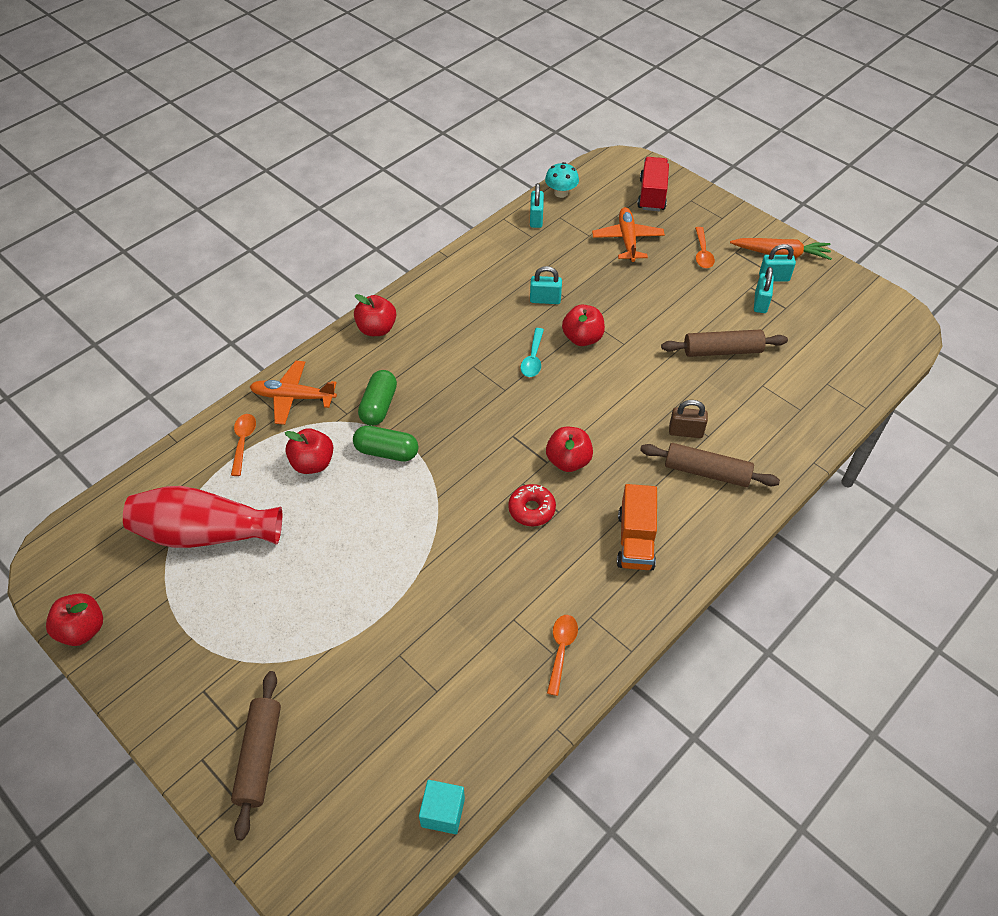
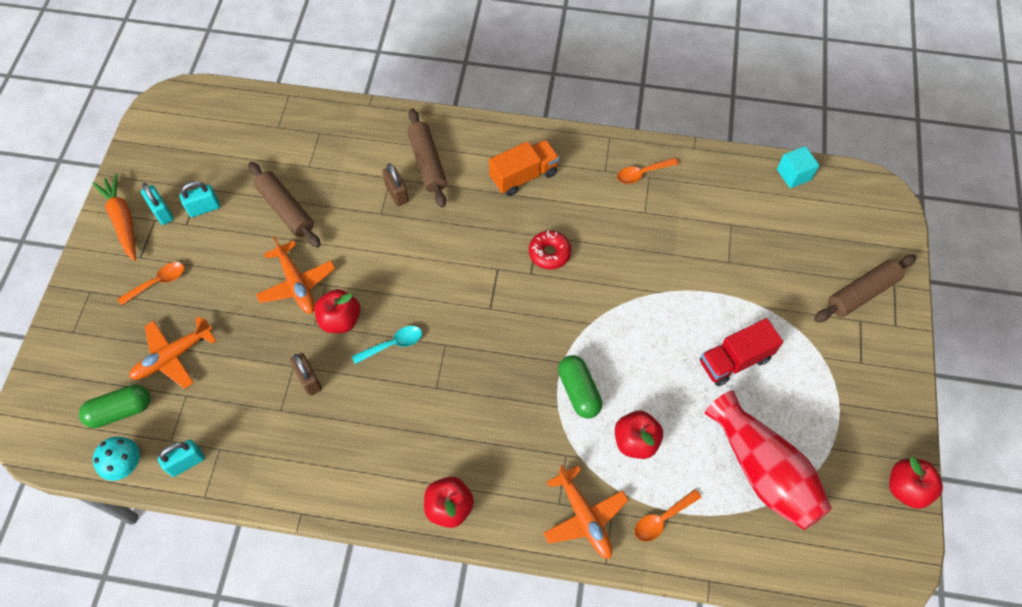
camera: 125 degrees left, 10 degrees up
green capsule [358,370,397,426] -> green capsule moved to [79,385,150,428]
turquoise padlock [530,266,562,304] -> brown padlock [290,353,322,396]
red apple [546,427,593,472] -> none
red truck [637,157,669,211] -> red truck moved to [700,318,783,386]
none -> orange plane [256,236,335,314]

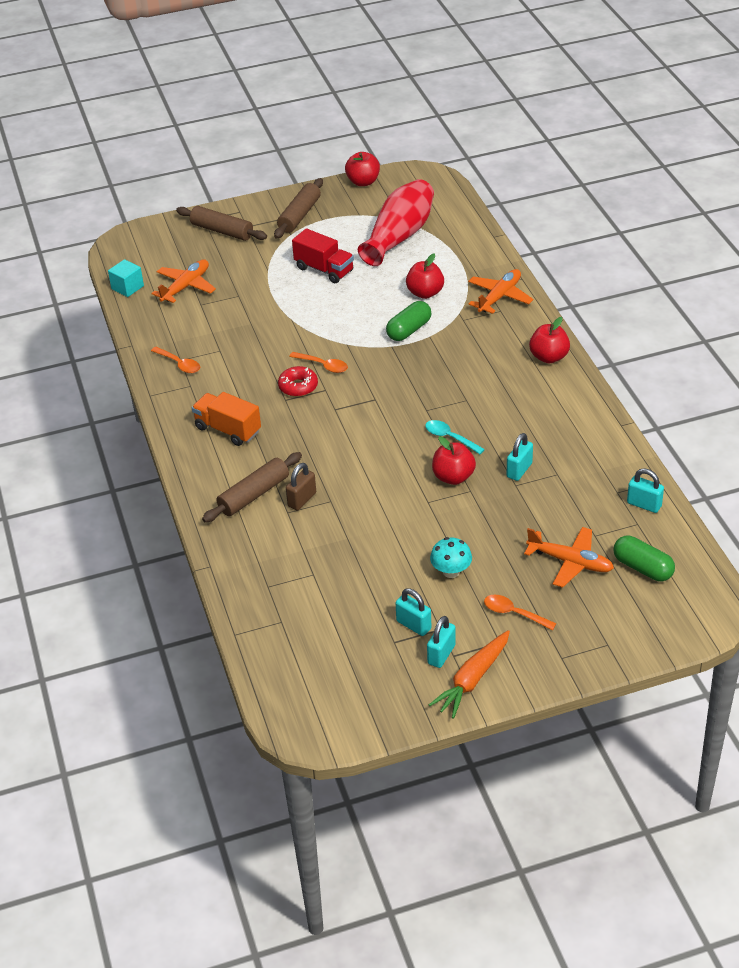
camera: 115 degrees left, 20 degrees down
turquoise mushroom [93,437,140,481] -> turquoise mushroom moved to [430,537,472,578]
brown rolling pin [248,162,321,248] -> brown rolling pin moved to [274,178,323,239]
orange plane [256,236,335,314] -> orange plane moved to [151,259,216,303]
brown padlock [290,353,322,396] -> turquoise padlock [507,433,533,481]
orange spoon [634,489,702,542] -> orange spoon moved to [289,352,348,373]

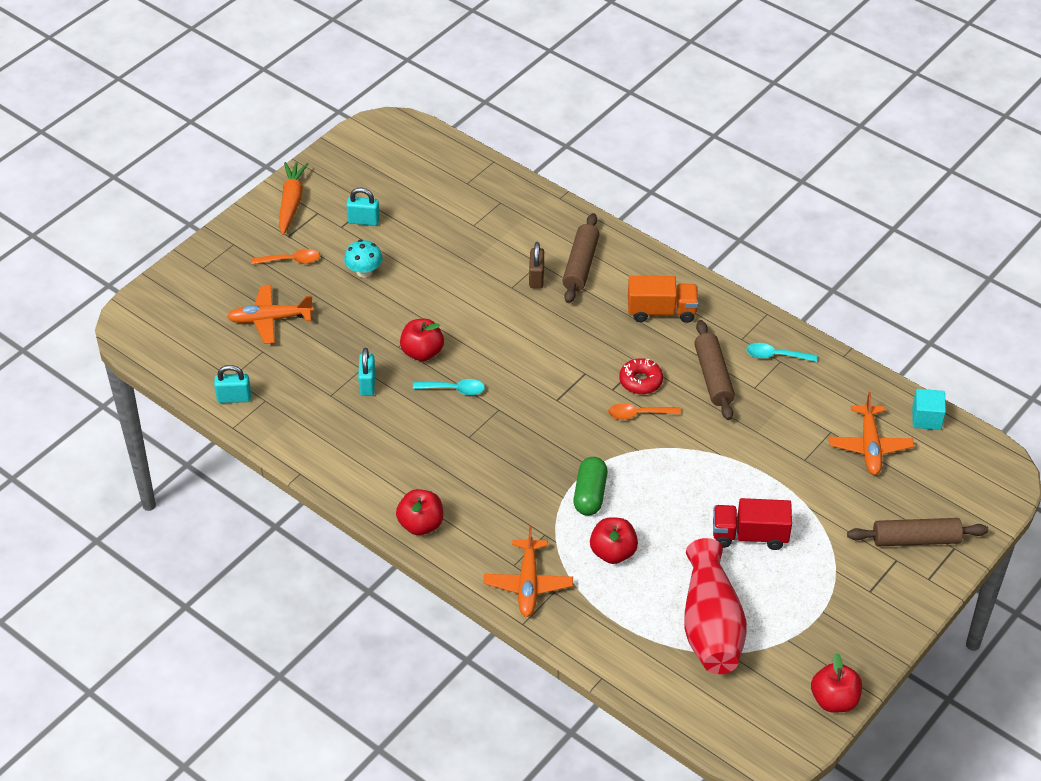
camera: 145 degrees right, 5 degrees up
orange spoon [151,347,200,373] -> turquoise spoon [746,343,818,362]
brown rolling pin [274,178,323,239] -> brown rolling pin moved to [694,320,735,420]
turquoise padlock [427,616,456,668] -> none
green capsule [613,536,675,581] -> none

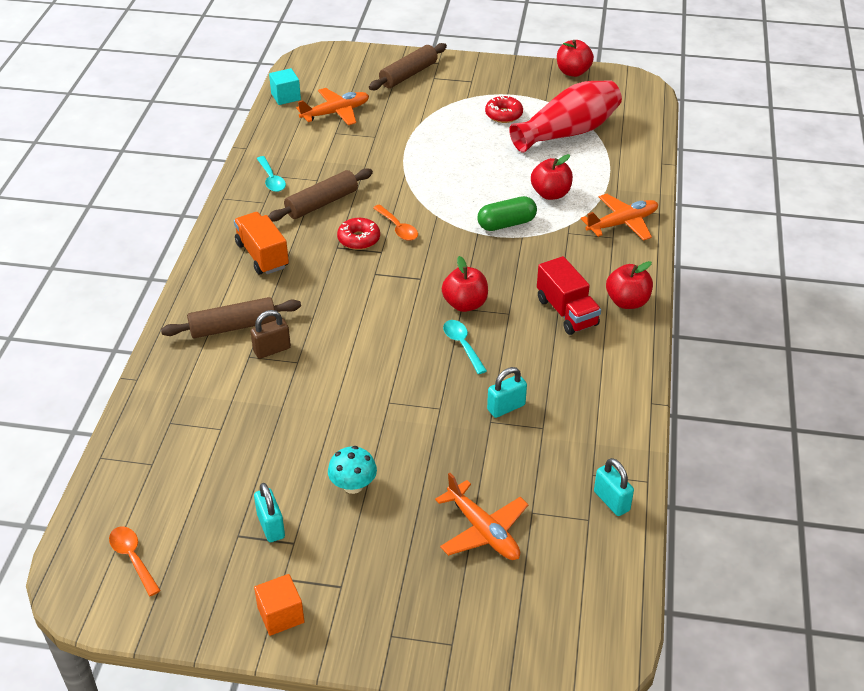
camera: 120 degrees left, 5 degrees down
orange spoon [252,249,320,264] -> orange spoon moved to [109,527,161,596]
orange carrot [279,162,309,235] -> orange cube [254,574,305,636]
red apple [400,319,444,361] -> red apple moved to [442,256,488,312]
red truck [713,498,792,550] -> red truck moved to [537,256,601,335]
brown rolling pin [847,518,989,546] -> brown rolling pin turned 75 degrees clockwise [369,43,447,90]
none -> red donut [485,95,523,123]

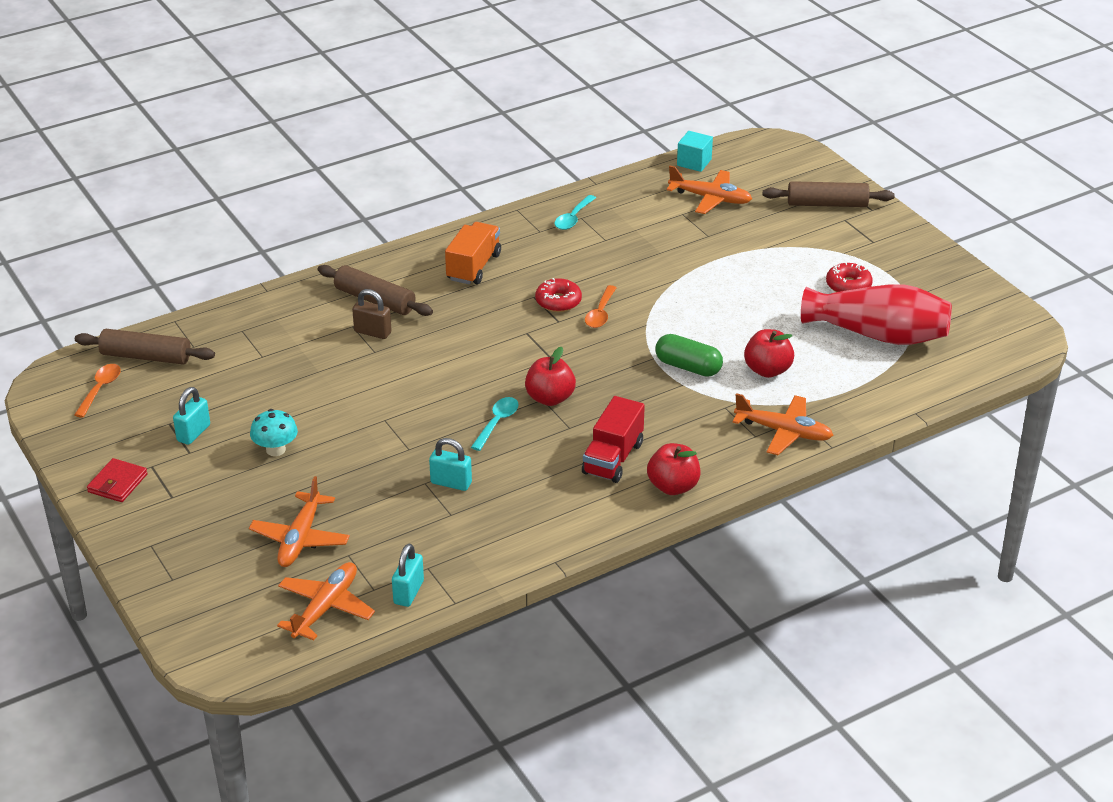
camera: 50 degrees right, 5 degrees down
orange cube [254,574,305,636] -> red wallet [87,458,148,502]
brown rolling pin [268,168,373,221] -> brown rolling pin moved to [75,329,215,364]
red apple [557,40,594,77] -> none
none -> orange plane [277,562,375,640]

